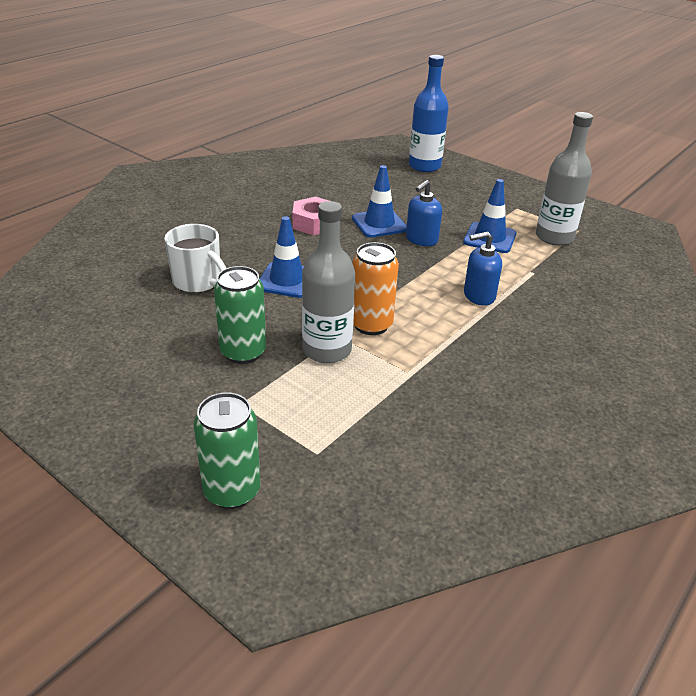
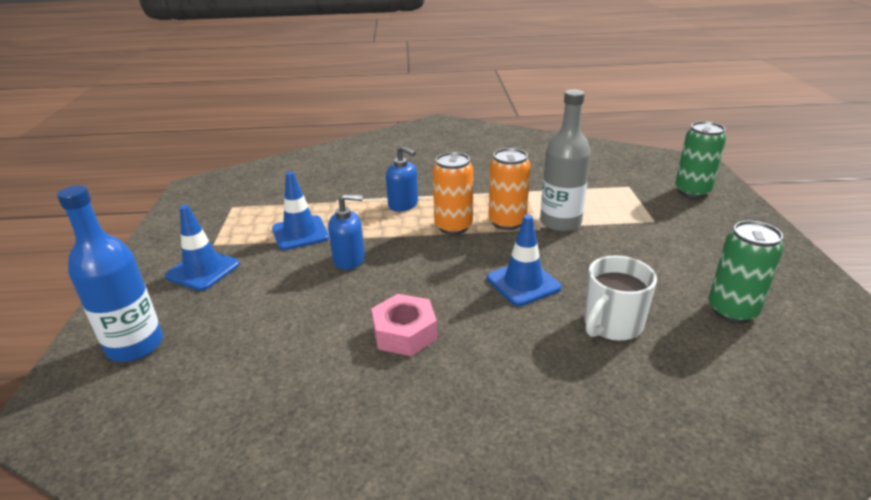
camera: 130 degrees left, 5 degrees down
white mug [164,224,226,293] -> white mug turned 135 degrees counterclockwise [584,255,657,341]
green can [214,266,266,364] -> green can moved to [708,221,784,323]
blue traffic cone [352,165,407,237] -> blue traffic cone moved to [165,205,240,291]
grey bottle [536,112,593,246] -> none
none -> orange can [433,152,473,235]

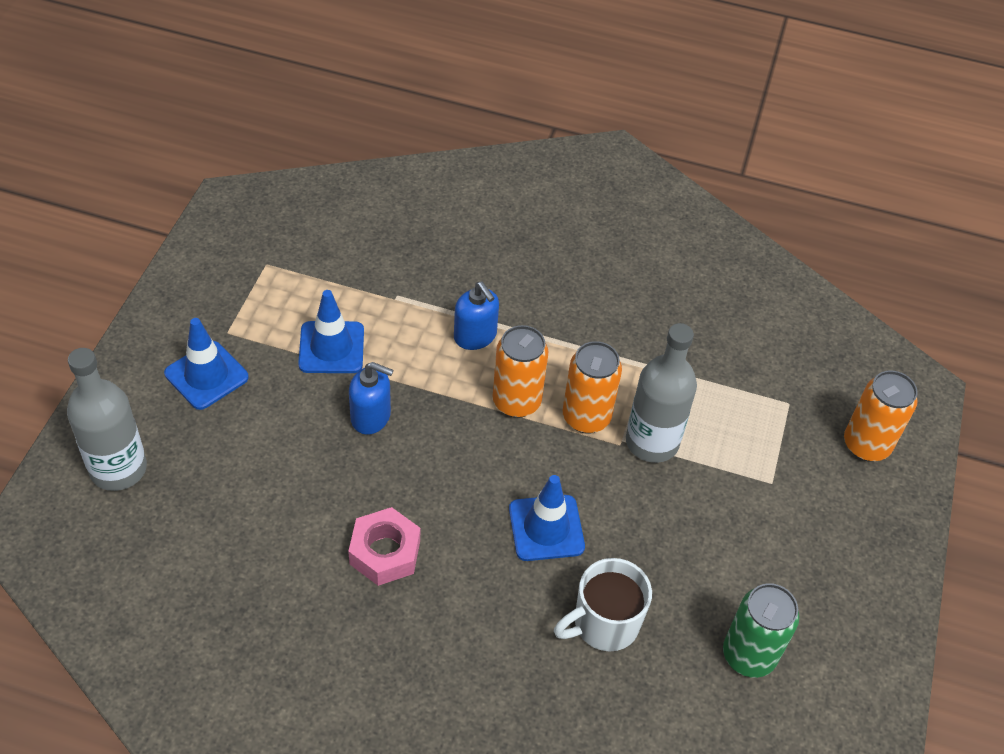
camera: 15 degrees right, 20 degrees up
blue bottle [57,185,163,362] -> grey bottle [67,348,147,491]
green can [675,121,726,198] -> orange can [844,370,918,462]

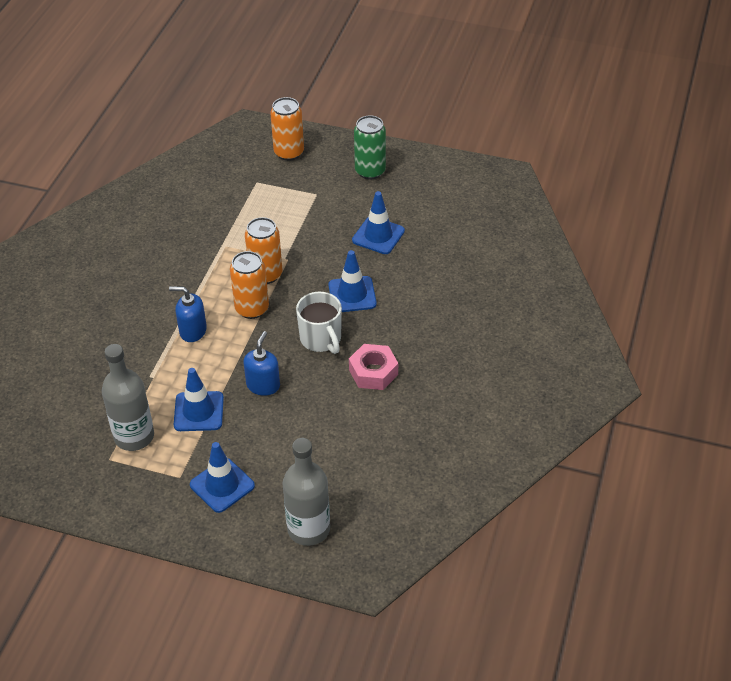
camera: 85 degrees left, 5 degrees down
blue soap dispenser [454,282,499,350] -> blue soap dispenser turned 135 degrees counterclockwise [169,286,207,342]
white mug [554,558,652,651] -> white mug moved to [296,292,342,354]
grey bottle [626,323,697,463] -> grey bottle moved to [102,344,154,451]
green can [723,583,799,678] -> green can moved to [354,115,386,180]
none -> blue traffic cone [352,191,405,254]

